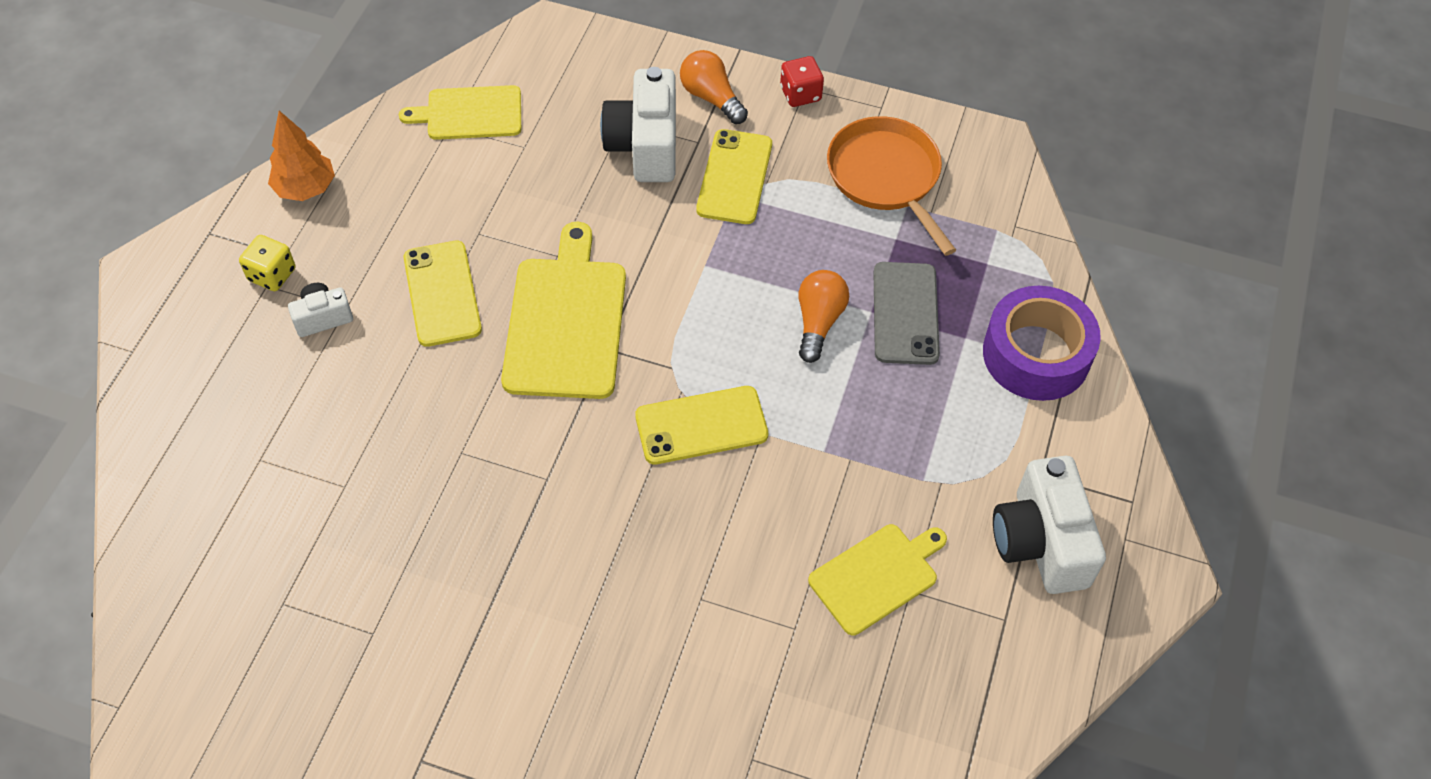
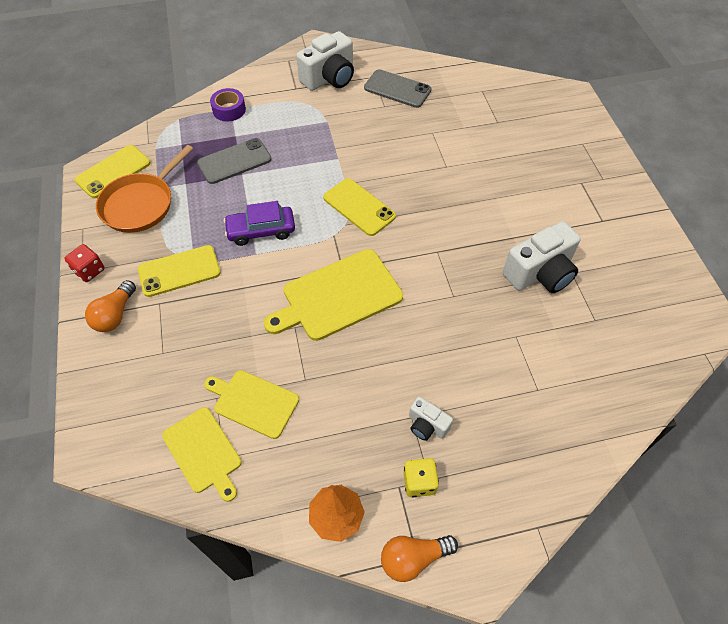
camera: 120 degrees left, 0 degrees up
yellow phone [403,241,482,347] -> yellow phone moved to [75,145,151,199]
white camera [600,67,676,182] -> white camera moved to [503,221,581,293]
orange light bulb [798,270,849,363] -> orange light bulb moved to [381,535,458,582]
yellow cutting board [808,524,947,635] -> yellow cutting board moved to [204,370,299,439]
purple tape [983,286,1101,401] -> purple tape [210,88,246,121], size x0.58
none -> purple car [224,201,295,246]
none -> grey phone [364,69,432,108]

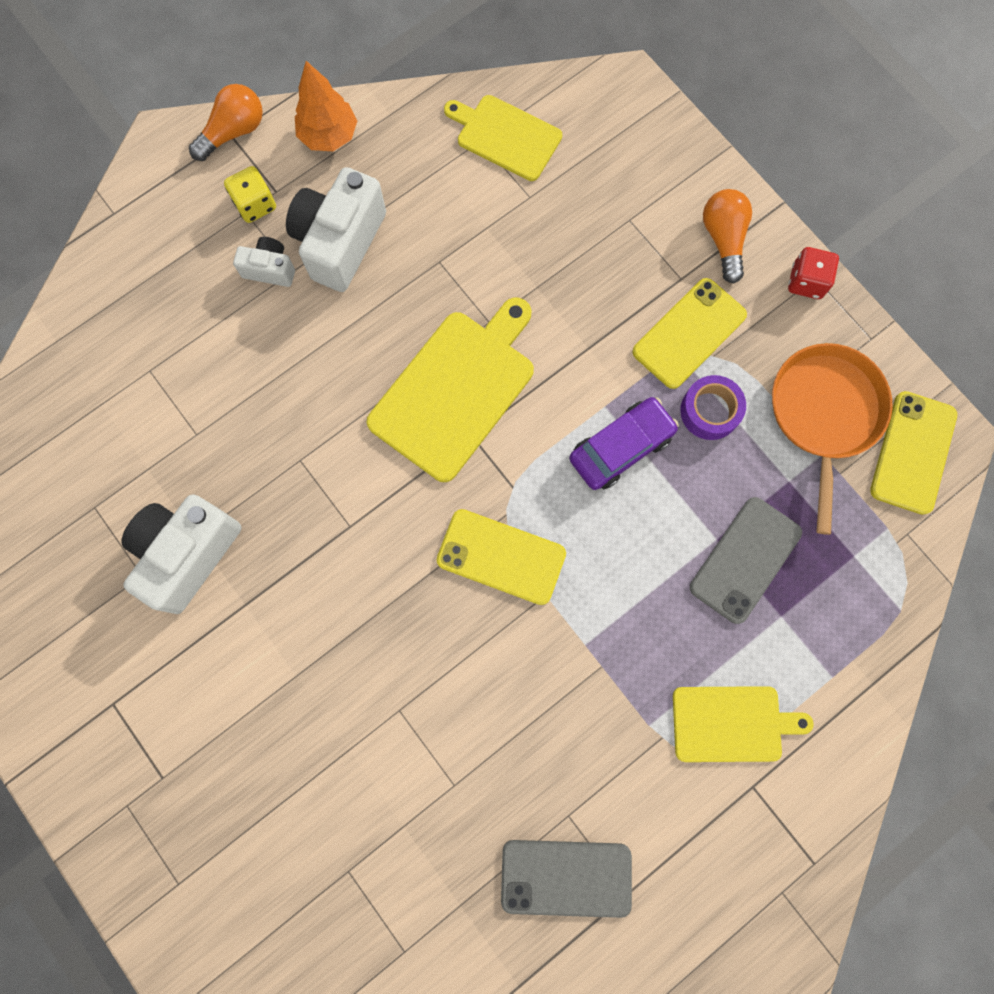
camera: 155 degrees right, 20 degrees up
yellow cutting board [204,370,299,439] -> yellow cutting board moved to [673,686,814,762]
purple tape [210,88,246,121] -> purple tape moved to [680,375,746,440]
white camera [296,31,354,91] -> white camera moved to [286,167,386,292]

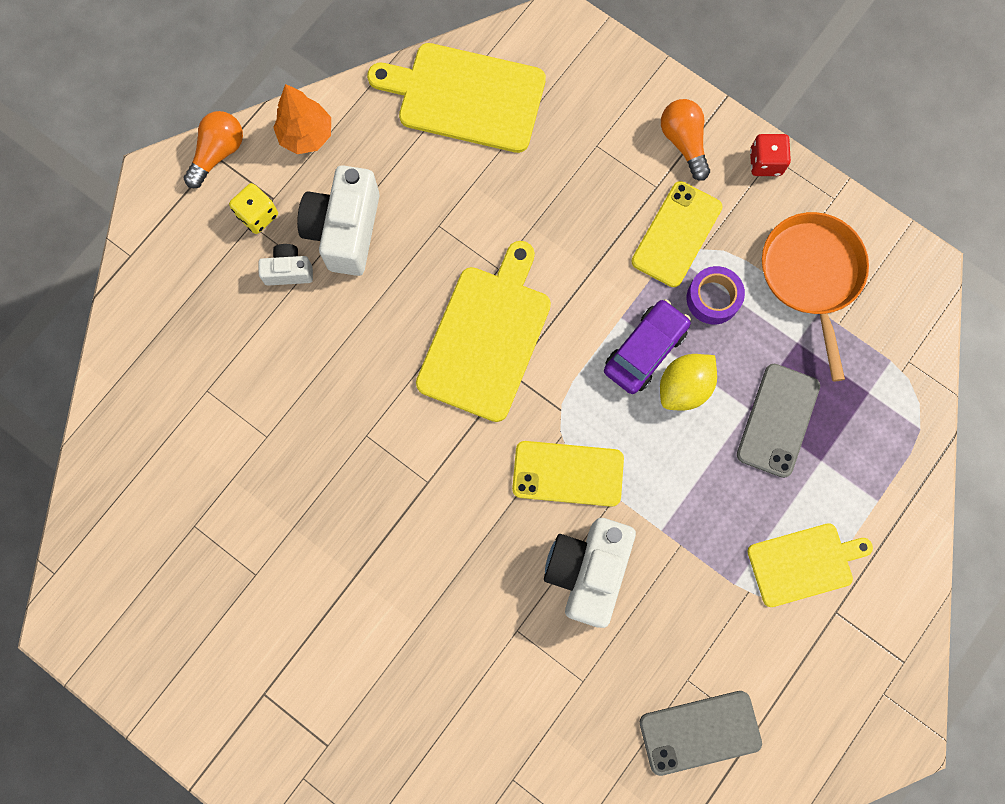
camera: 15 degrees left, 0 degrees up
white camera [121,494,242,614] -> white camera moved to [544,518,636,628]
yellow cutting board [444,95,562,181] -> yellow cutting board [367,43,546,153], size x1.58
yellow phone [870,391,957,515] -> none
none -> yellow lemon [660,354,717,410]

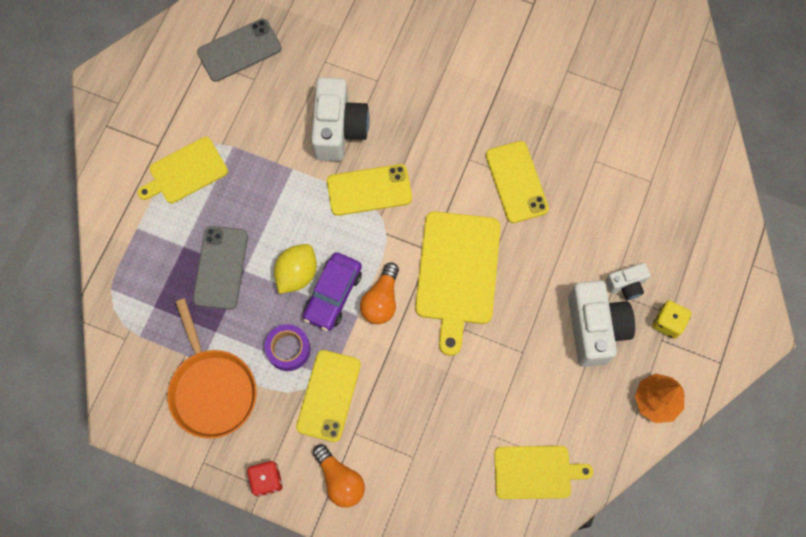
camera: 165 degrees right, 5 degrees down
orange light bulb [184,111,243,188] -> orange light bulb moved to [360,262,399,324]
yellow cutting board [367,43,546,153] -> yellow cutting board [494,446,593,499], size x0.63
none -> yellow phone [486,141,549,223]

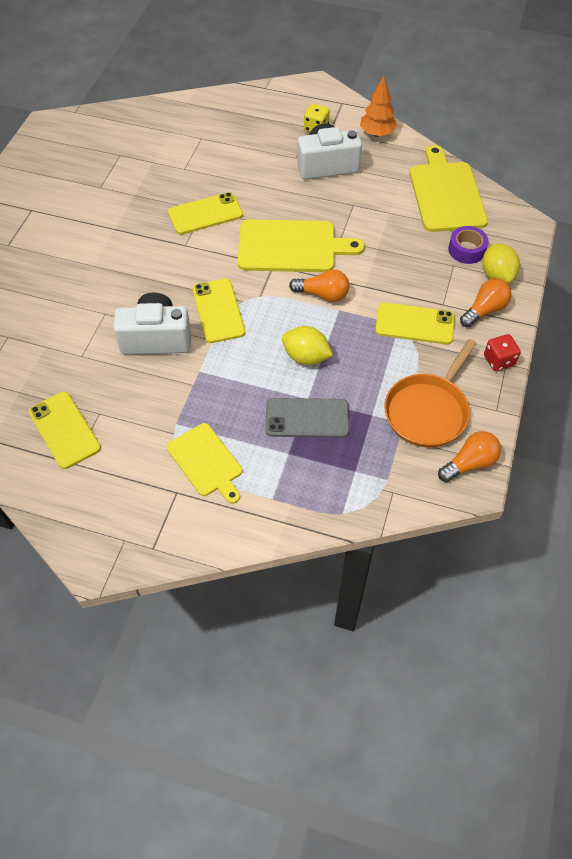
camera: 95 degrees left, 15 degrees down
orange pan [167,299,257,439] -> orange pan turned 150 degrees clockwise [384,339,477,447]
grey phone [197,19,282,82] -> yellow phone [28,392,101,469]
purple tape [265,324,310,371] -> purple tape moved to [448,226,489,264]
purple car [303,252,362,331] -> none
yellow cutting board [494,446,593,499] -> yellow cutting board [409,145,488,232], size x1.58
white camera [605,263,650,300] -> none
none -> orange light bulb [438,431,501,482]
none -> yellow lemon [482,244,520,284]

